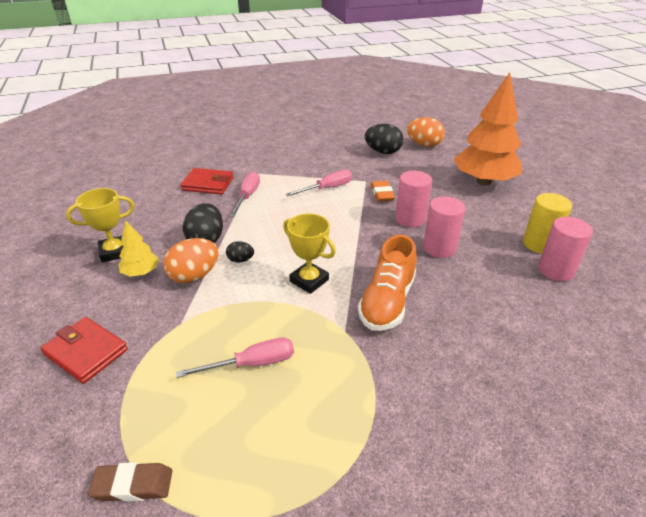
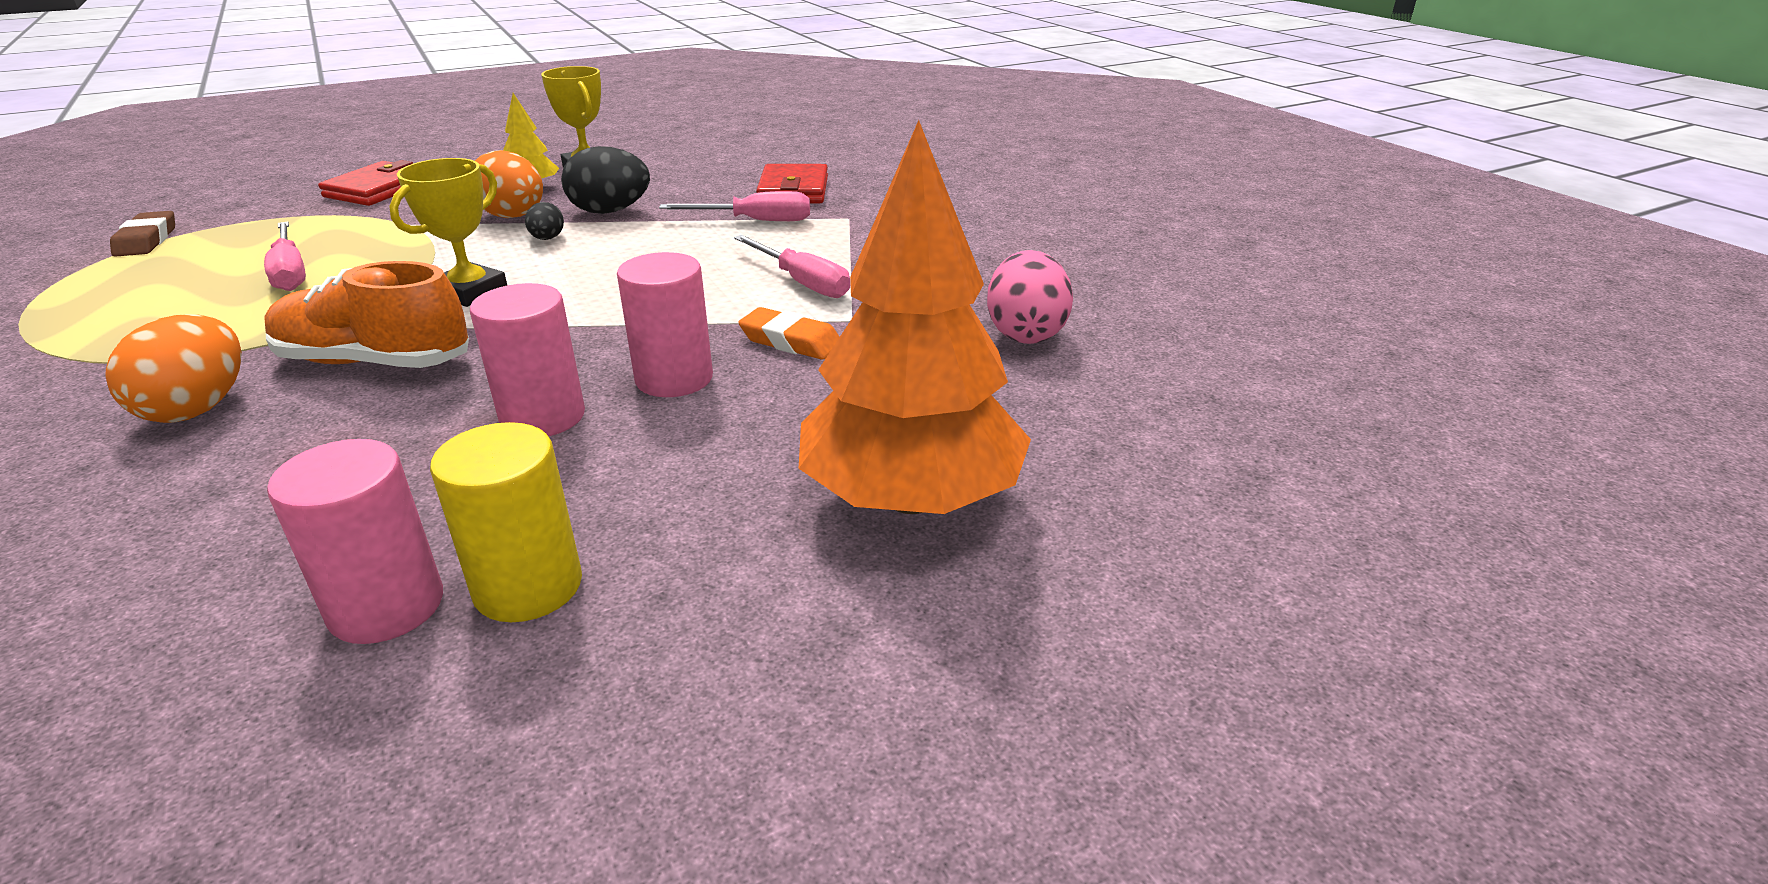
camera: 80 degrees right, 5 degrees down
black egg [365,124,404,154] -> pink egg [987,250,1073,344]
orange eraser [371,181,395,202] -> orange eraser turned 45 degrees clockwise [738,307,840,360]
orange egg [407,117,445,147] -> orange egg moved to [105,314,242,423]

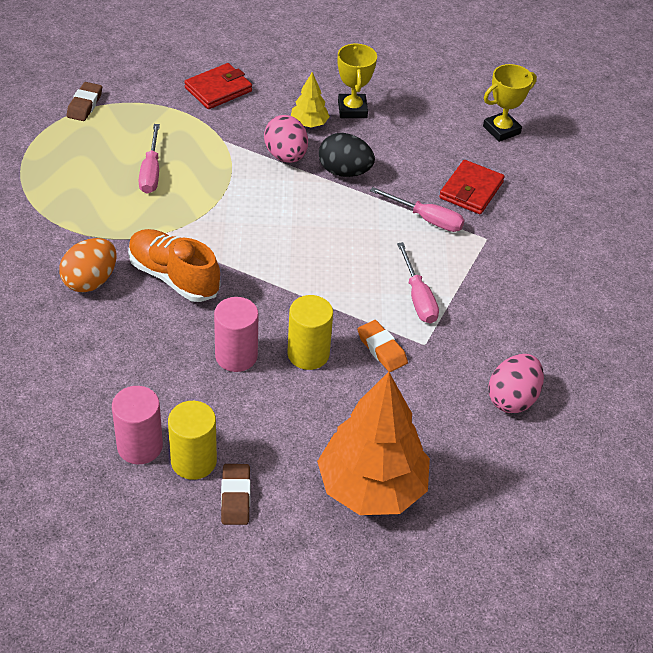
camera: 25 degrees right, 15 degrees up
yellow trophy [389,158,507,307] -> yellow trophy moved to [483,64,537,142]
orange egg [475,150,543,218] -> pink egg [264,115,308,163]
black egg [525,202,564,240] -> none
pink cylinder [617,252,713,397] -> yellow cylinder [288,295,333,370]
none -> brown eraser [221,464,251,525]

